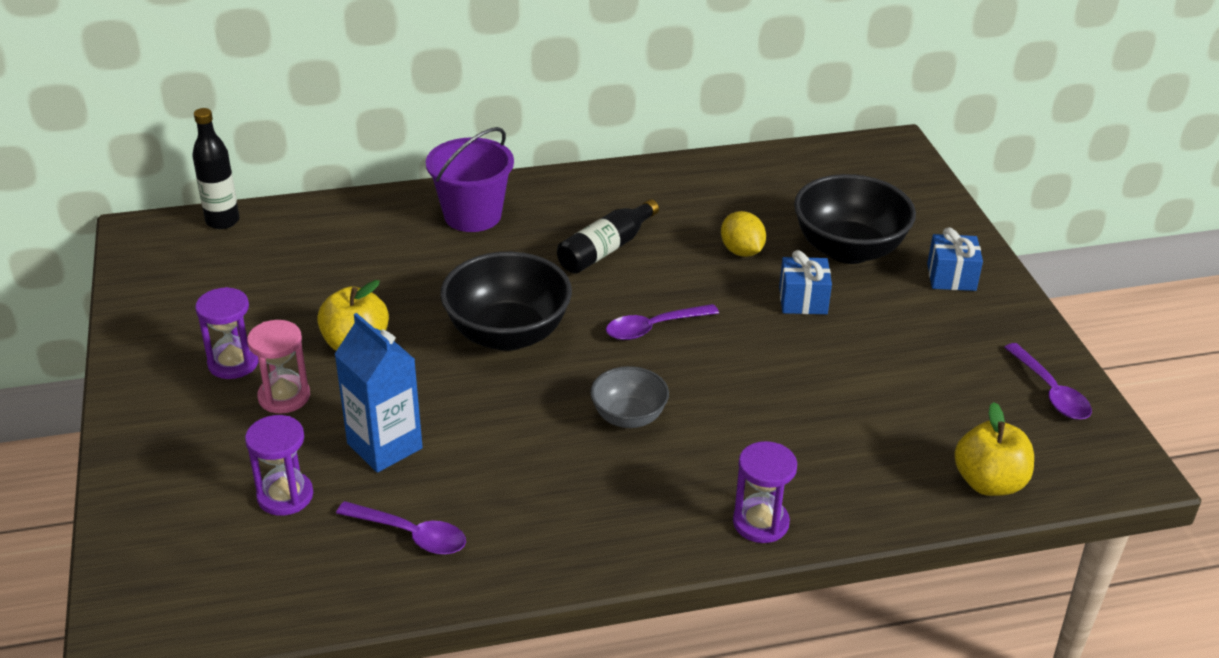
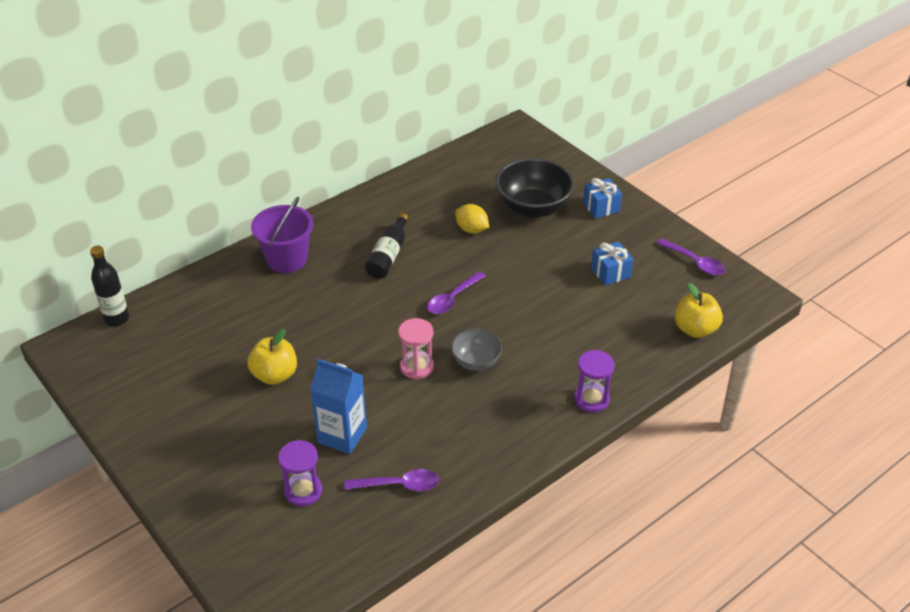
camera: 25 degrees left, 5 degrees up
purple hourglass [195,287,259,379] -> none
pink hourglass [247,320,310,414] -> pink hourglass moved to [398,318,434,379]
black bowl [440,252,572,351] -> none
blue gift [779,250,832,314] -> blue gift moved to [591,242,634,286]

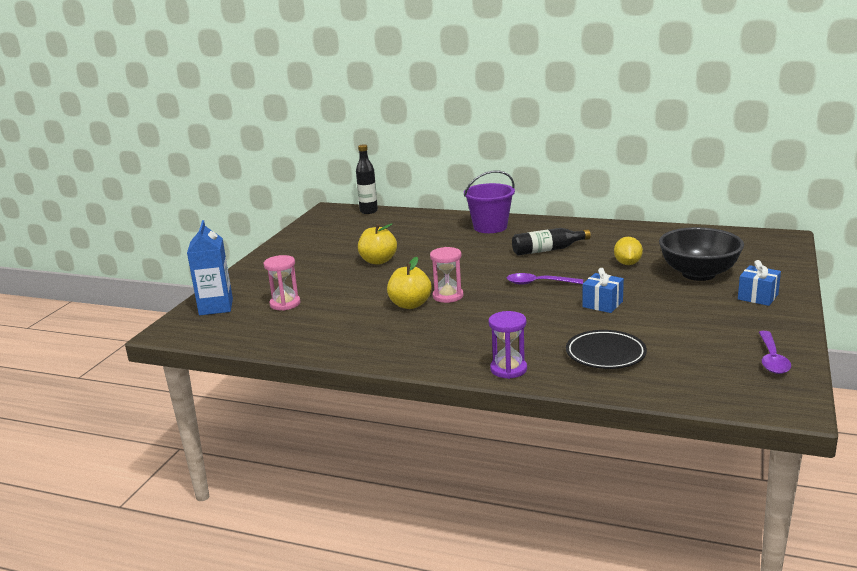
camera: 60 degrees right, 20 degrees down
purple hourglass [278,440,322,506] -> pink hourglass [264,255,300,311]
blue carton [310,359,367,454] -> blue carton moved to [187,220,233,315]
purple spoon [344,469,439,491] -> none
grey bowl [451,329,502,371] -> none
blue gift [591,242,634,286] -> blue gift moved to [582,268,624,313]
yellow apple [675,283,723,338] -> yellow apple moved to [387,257,432,309]
none -> black plate [566,330,647,369]

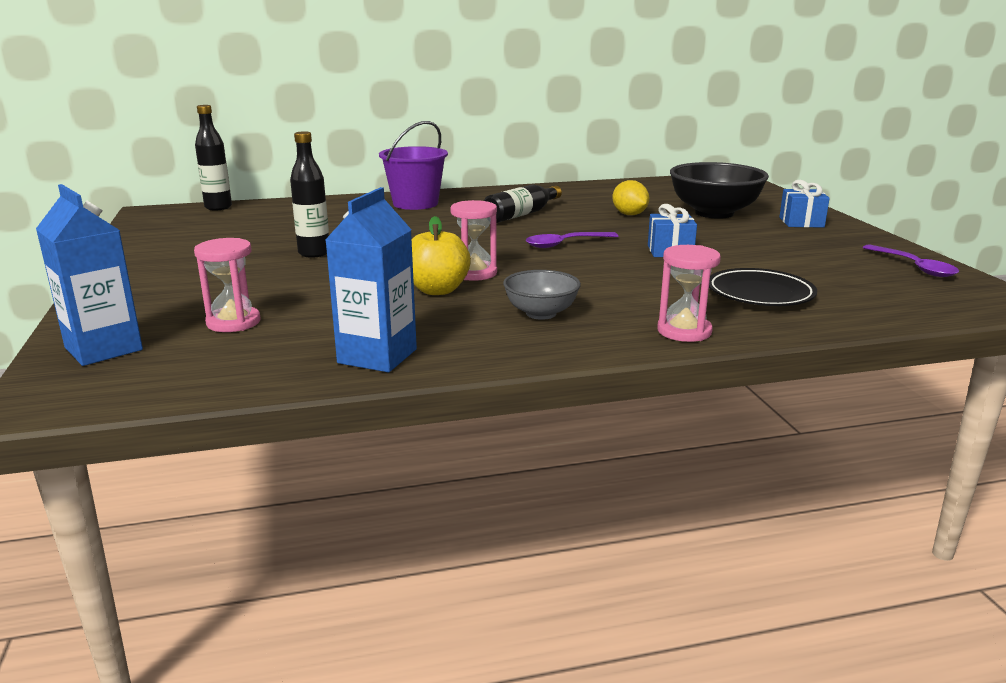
camera: 35 degrees left, 0 degrees up
yellow apple [358,223,397,265] -> black bottle [290,131,329,258]
purple hourglass [488,311,527,379] -> pink hourglass [657,245,721,342]
none -> blue carton [325,187,417,372]
none -> grey bowl [503,270,581,320]

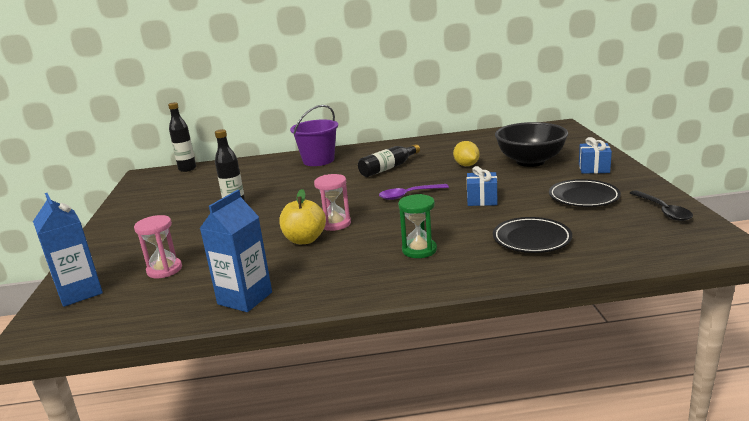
camera: 10 degrees right, 0 degrees up
grey bowl [503,270,581,320] -> none
pink hourglass [657,245,721,342] -> none
purple spoon [862,244,959,277] -> black spoon [630,190,693,221]
none -> green hourglass [398,194,437,258]
none -> black plate [549,179,621,207]

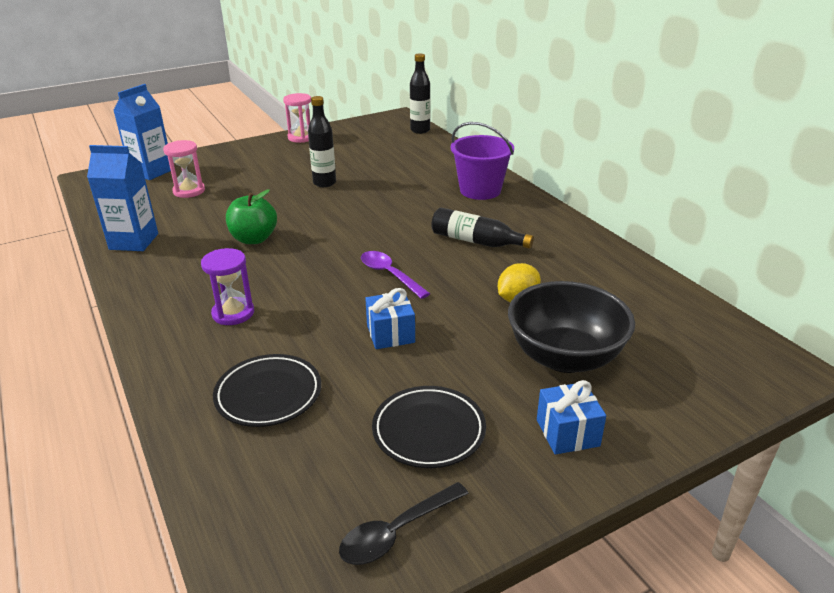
camera: 65 degrees right, 10 degrees up
yellow apple [279,189,326,244] -> green apple [226,189,277,244]
pink hourglass [314,174,351,231] -> pink hourglass moved to [283,93,311,143]
green hourglass [398,194,437,258] -> purple hourglass [201,248,254,325]

